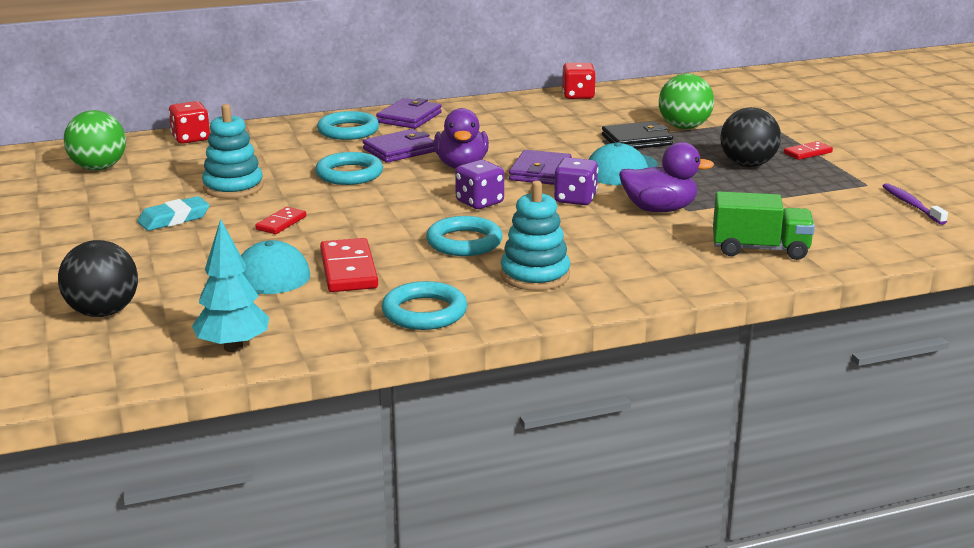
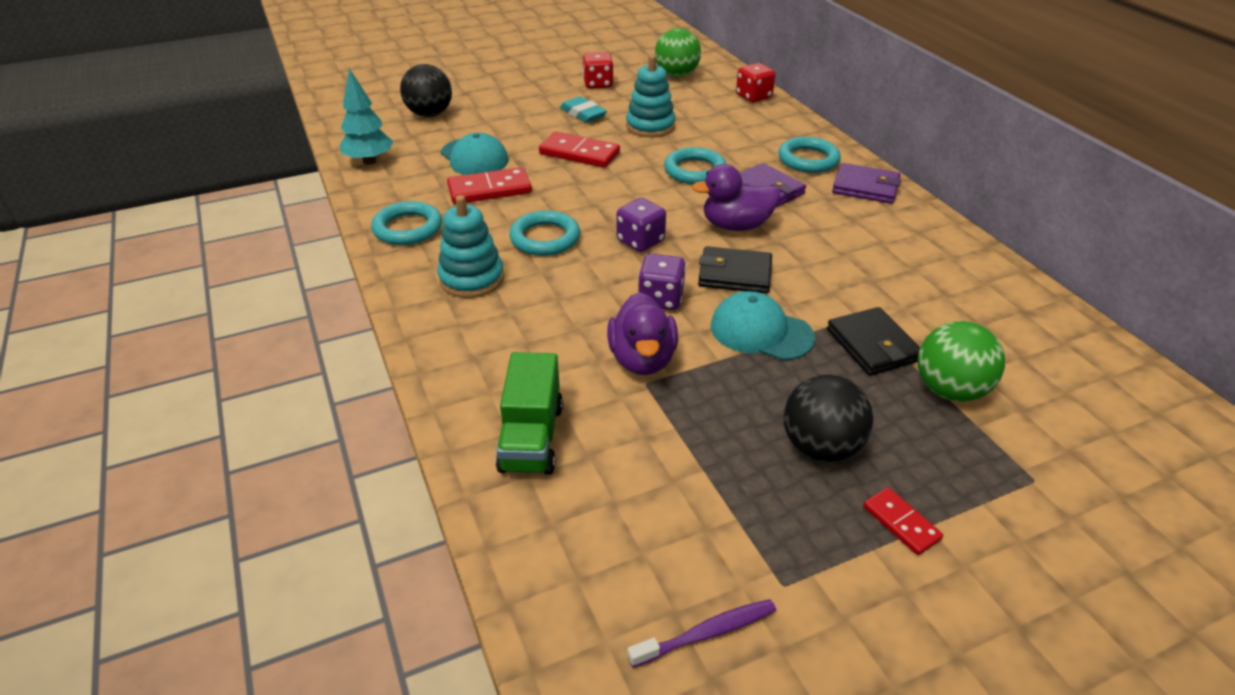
camera: 85 degrees right, 15 degrees up
red domino [255,207,306,234] -> red domino [539,132,620,168], size x1.74
purple wallet [509,150,572,185] -> black wallet [698,246,772,294]
red dice [562,63,596,99] -> red dice moved to [583,52,614,89]

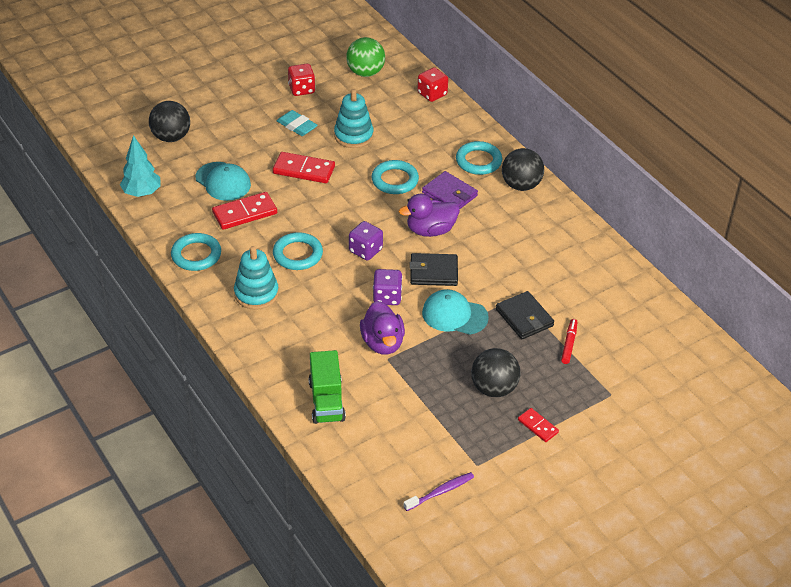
camera: 10 degrees left, 5 degrees up
purple wallet [832,163,901,204] -> black ball [502,148,544,191]
green ball [918,321,1005,402] -> red marker [561,319,578,364]

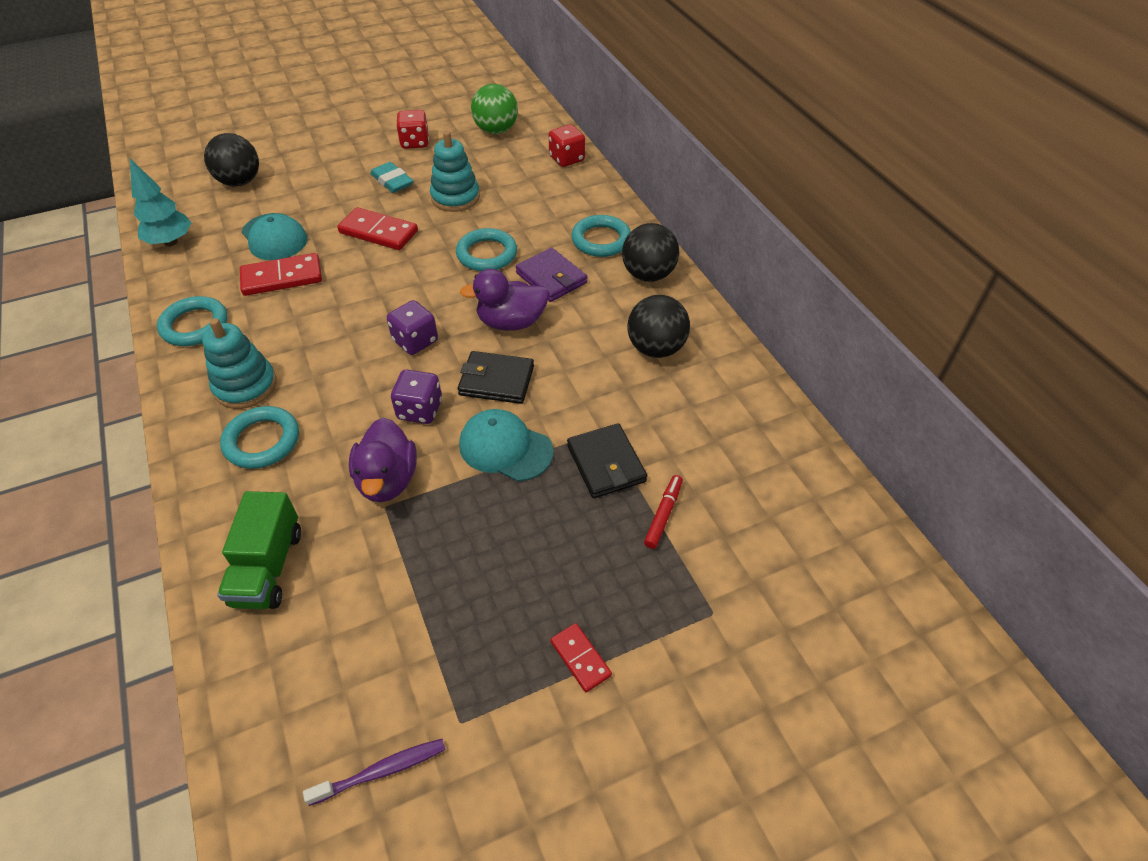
camera: 10 degrees right, 5 degrees up
turquoise ring [273,232,323,270] -> turquoise ring moved to [220,406,299,469]
black ball [471,348,520,397] -> black ball moved to [627,295,690,358]

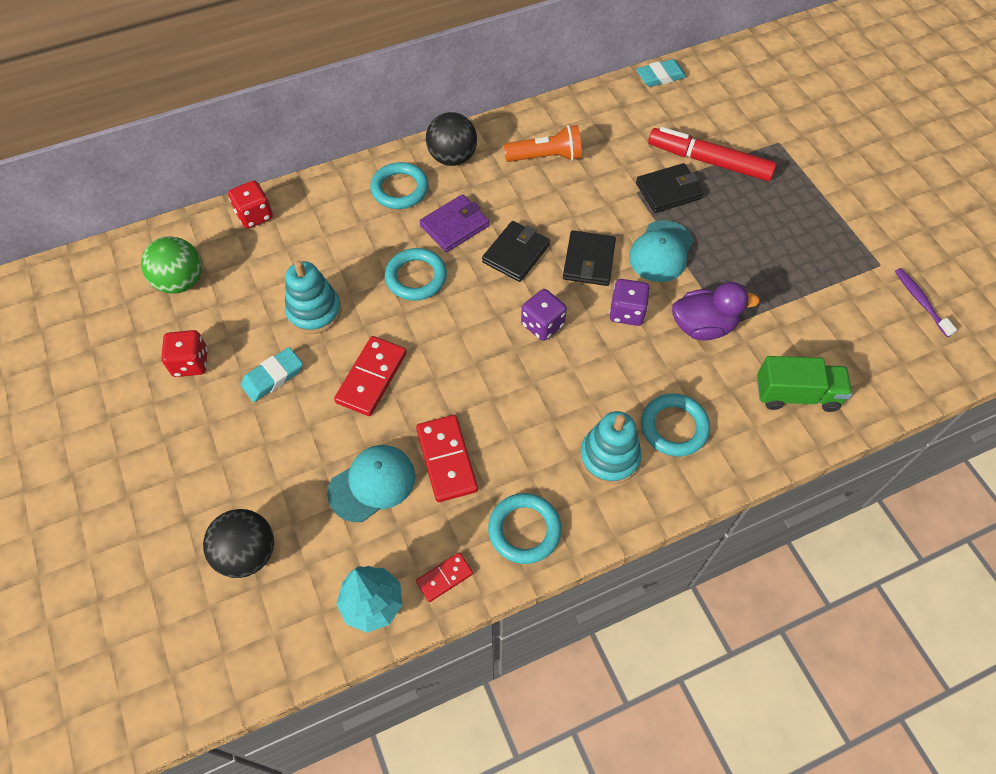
camera: 90 degrees left, 10 degrees up
purple duck [460,269,549,331] -> black wallet [482,221,550,282]
red domino [550,623,612,692] -> red domino moved to [416,552,473,602]
black ball [627,295,690,358] -> orange flashlight [504,125,582,162]
red marker [644,475,683,549] -> red marker [648,127,777,181], size x2.09
none -> turquoise eraser [636,59,687,87]

